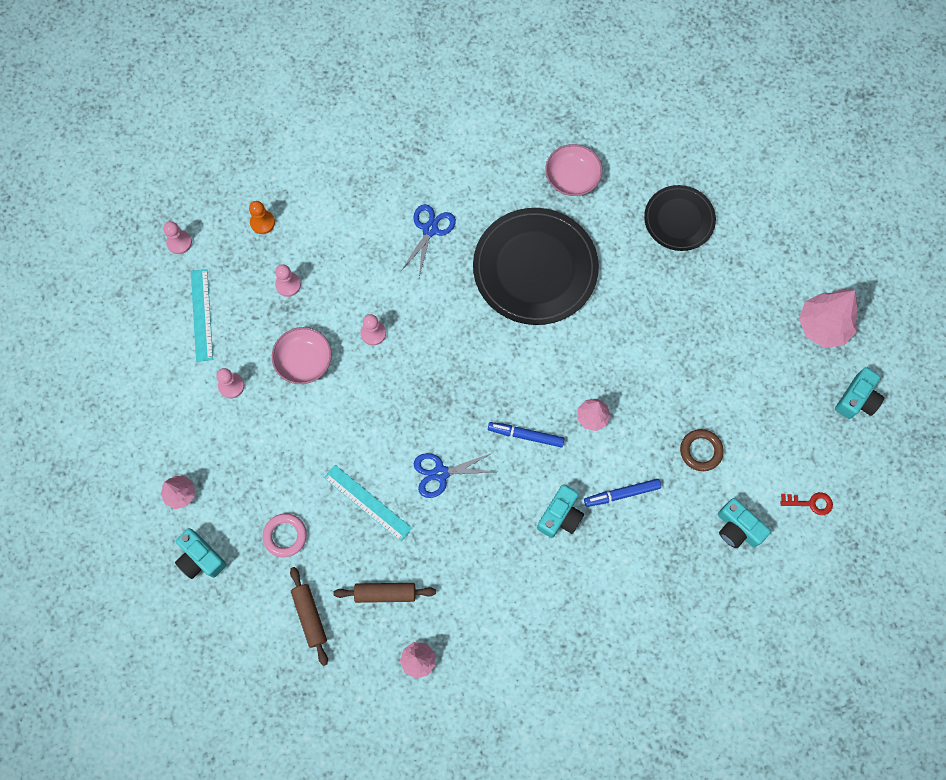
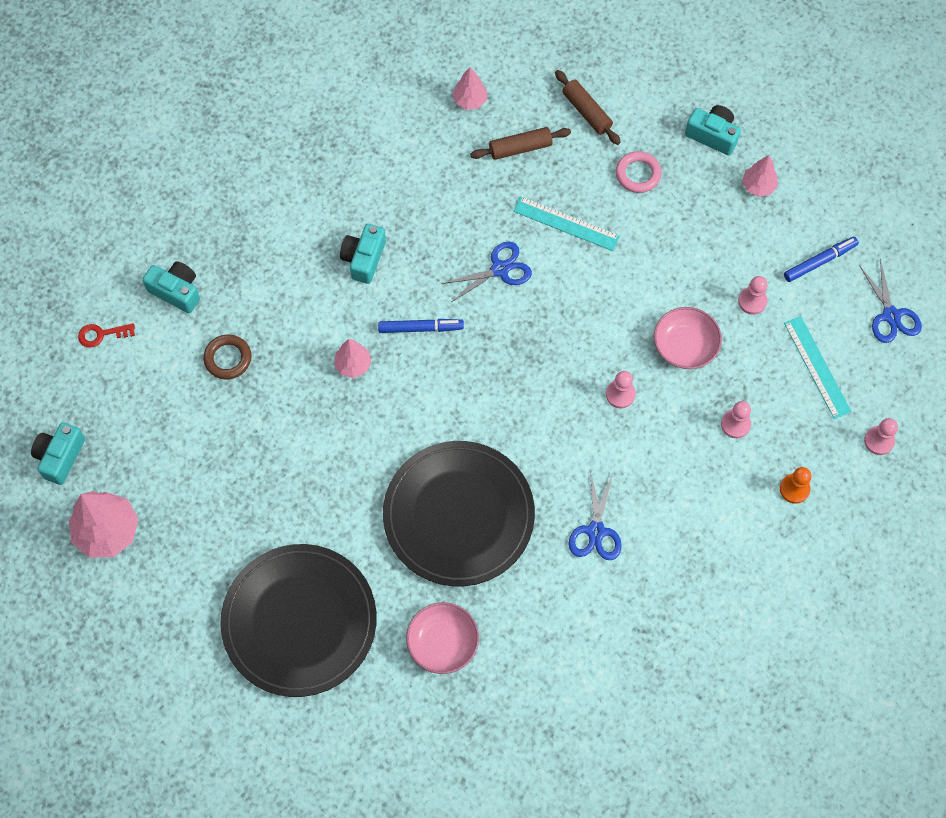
camera: 165 degrees right, 5 degrees down
blue marker [584,479,661,507] -> blue marker moved to [784,237,859,282]
black plate [644,185,716,251] -> black plate [220,544,377,697], size x1.73
none -> blue scissors [859,259,922,343]

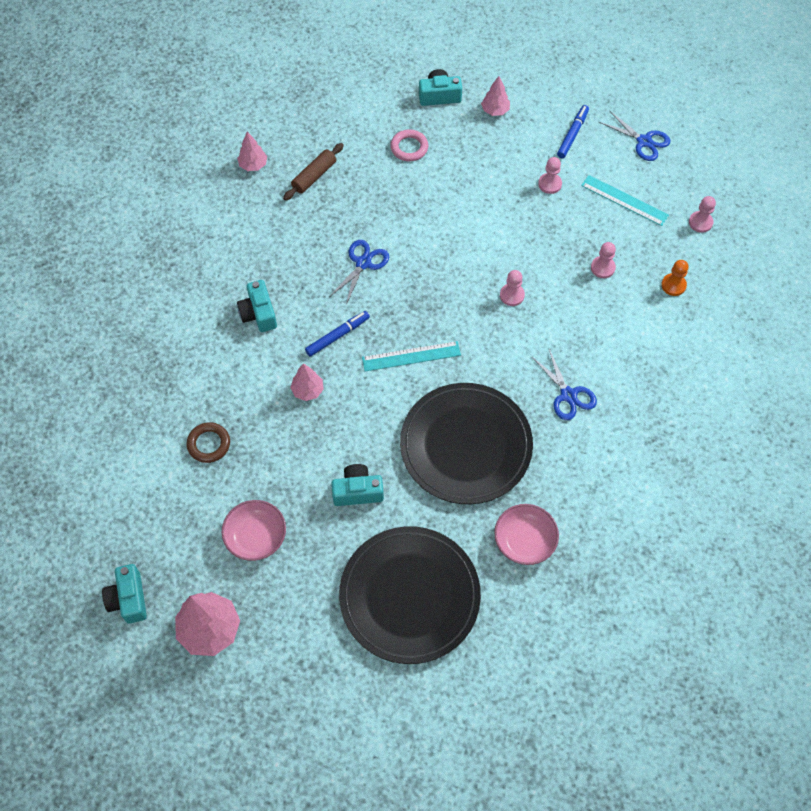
camera: 35 degrees left, 5 degrees down
red key [78,323,135,348] -> none
turquoise camera [142,261,200,313] -> turquoise camera moved to [331,464,384,506]
turquoise ruler [513,196,620,251] -> turquoise ruler moved to [362,341,461,372]
brown rolling pin [555,70,621,145] -> none
pink bowl [654,307,722,369] -> pink bowl moved to [222,500,286,561]

